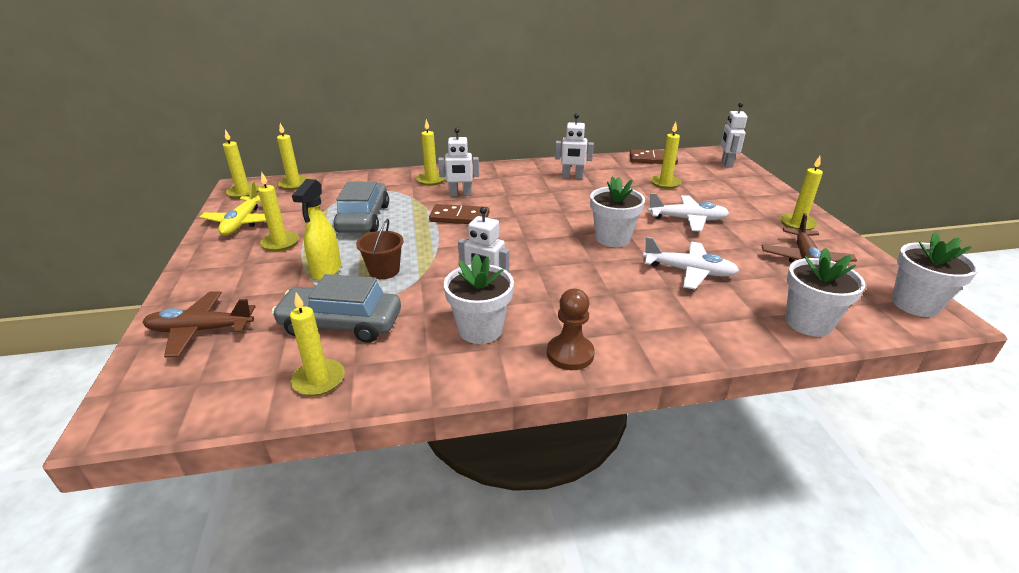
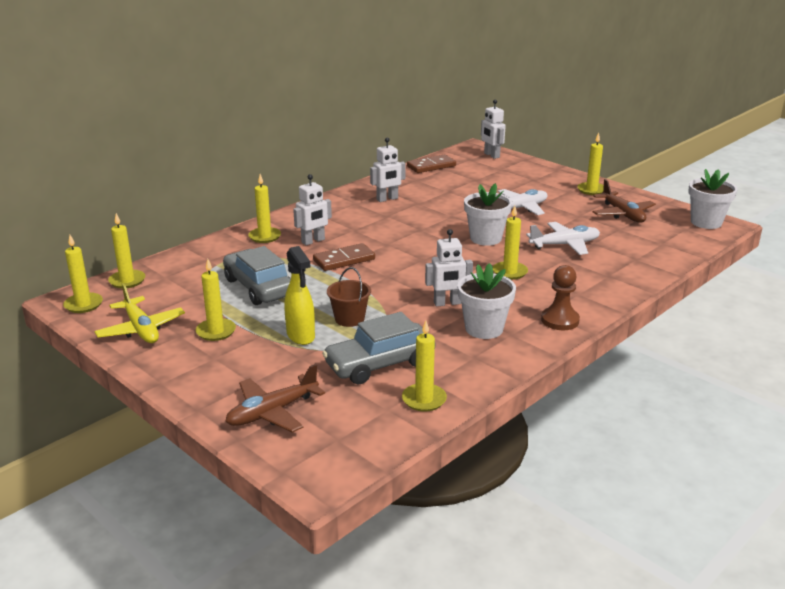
camera: 35 degrees left, 5 degrees down
yellow candle [650,122,681,189] -> yellow candle moved to [493,206,528,280]
white flower pot [785,248,866,337] -> none

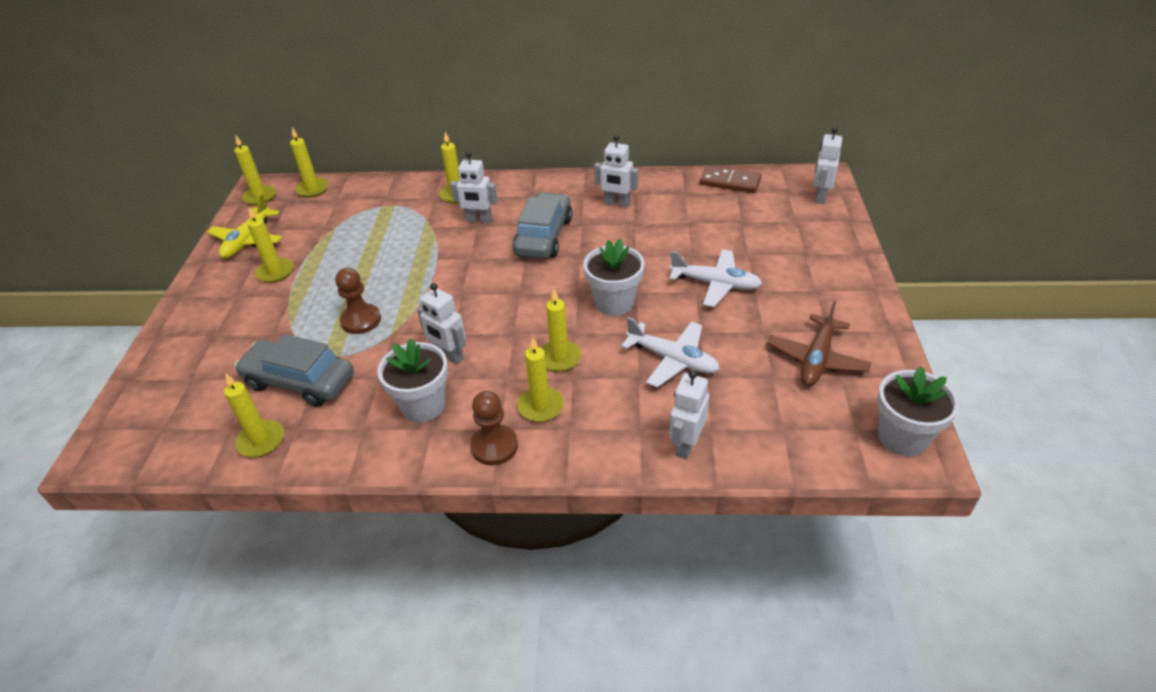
camera: 50 degrees right, 15 degrees up
grey car [223,246,291,305] -> grey car moved to [513,193,572,259]
brown plane [225,364,325,433] -> none
yellow spray bottle [284,246,315,345] -> none
brown domino [313,243,375,271] -> none
brown bucket [327,267,371,327] -> brown pawn [335,268,381,334]
yellow candle [577,133,604,195] -> yellow candle moved to [517,338,564,422]
none -> white robot [669,370,709,459]

